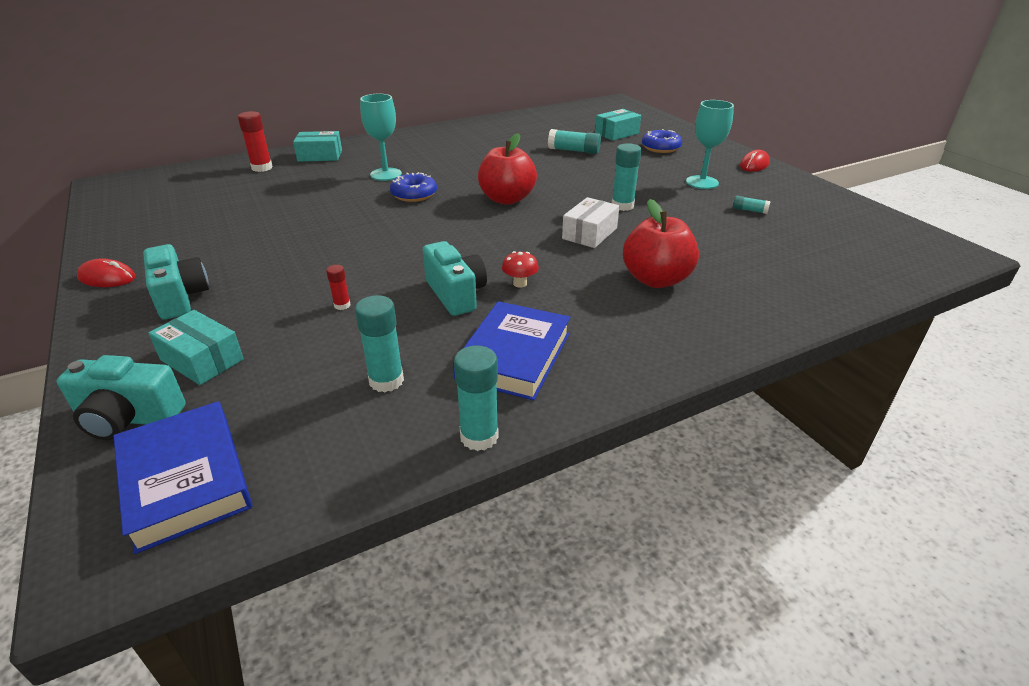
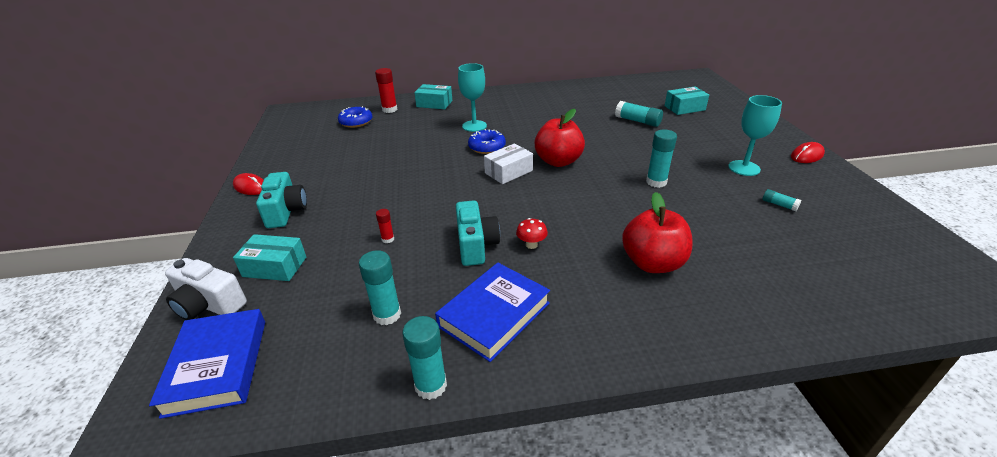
camera: 20 degrees right, 0 degrees up
turquoise camera [57,355,186,440] -> white camera [165,258,247,320]
turquoise box [148,310,244,385] -> turquoise box turned 45 degrees counterclockwise [233,234,306,281]
white box [562,197,619,248] -> white box moved to [484,143,533,184]
blue donut [642,129,682,153] -> blue donut moved to [338,106,373,128]

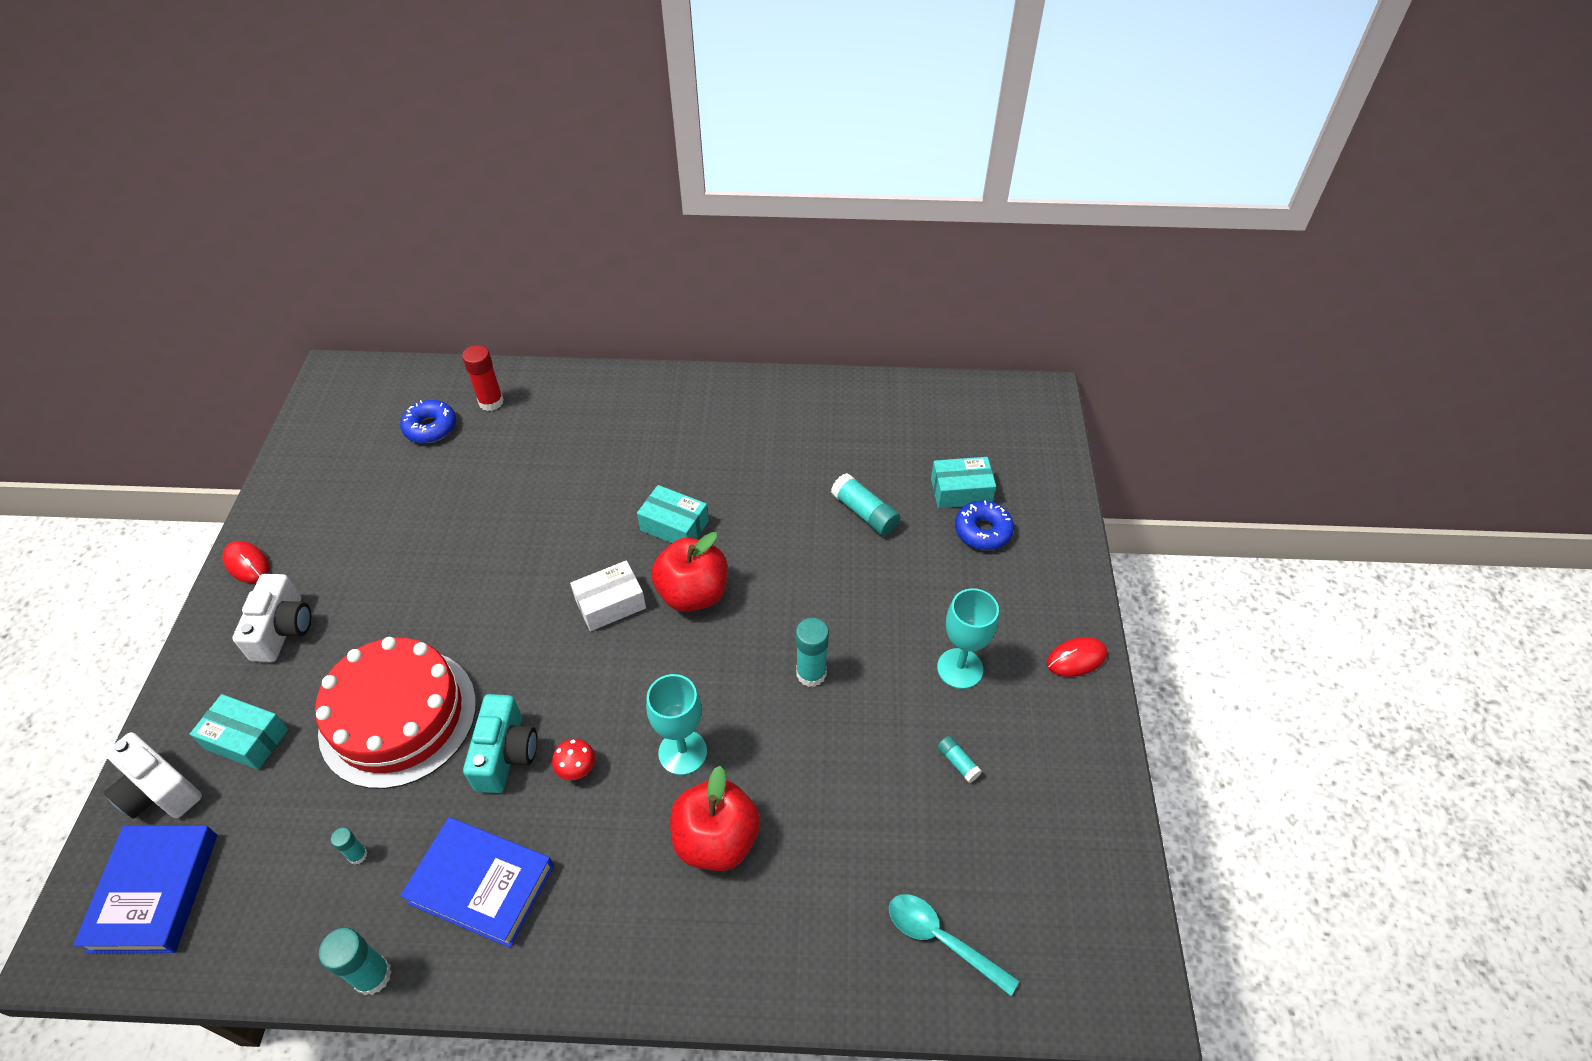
camera: 10 degrees right, 15 degrees up
turquoise camera [256,172,307,228] -> white camera [232,574,311,662]
turquoise glue stick [359,250,401,325] -> turquoise glue stick [331,828,368,864], size x0.55
red glue stick [376,209,394,243] -> red cake [315,637,476,789]
turquoise box [414,84,452,109] -> turquoise box moved to [637,485,709,543]
blue book [435,263,550,362] -> blue book turned 60 degrees clockwise [400,817,554,948]
turquoise goblet [458,63,487,132] -> turquoise goblet moved to [646,674,707,775]
blue donut [468,129,506,154] -> blue donut moved to [955,500,1014,550]
none -> turquoise spoon [889,894,1019,996]

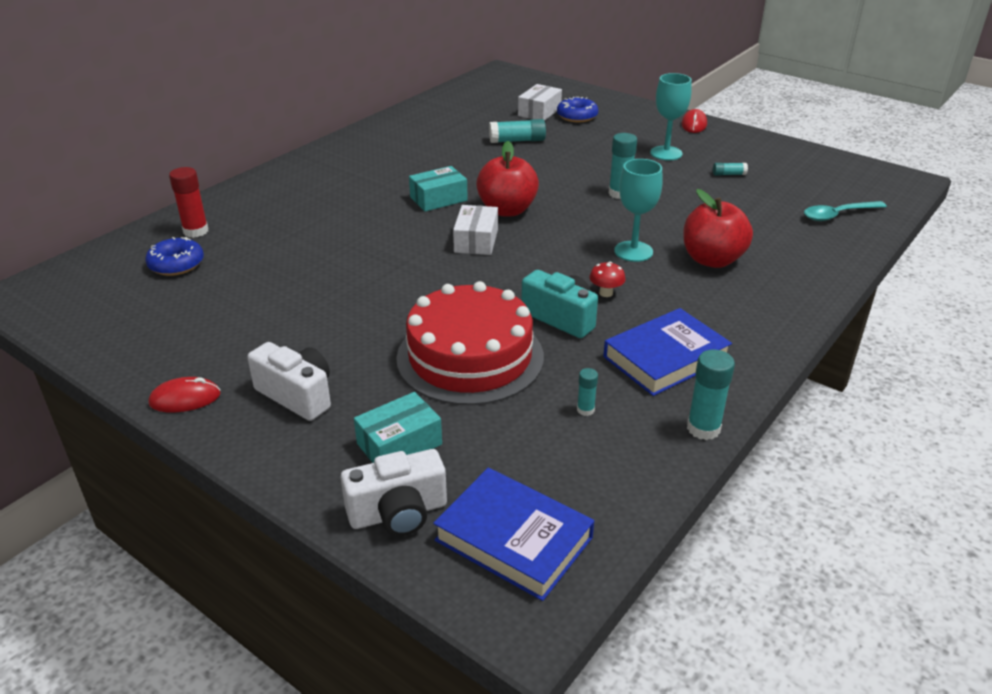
camera: 55 degrees left, 15 degrees down
turquoise box [931,457,996,508] -> white box [518,84,562,121]

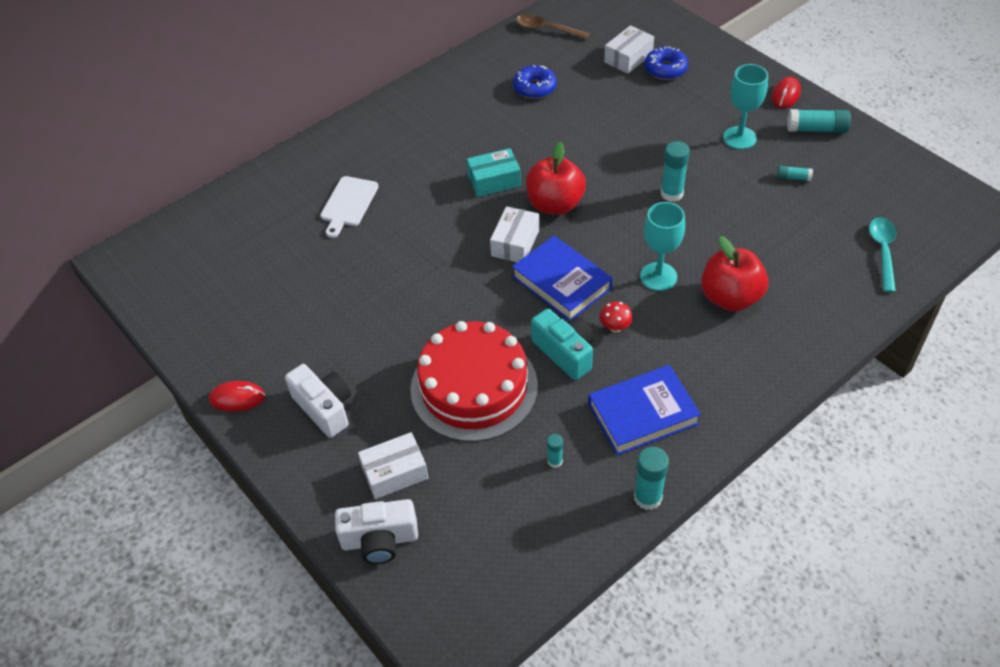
camera: 15 degrees right, 15 degrees up
blue donut [145,237,204,276] -> blue donut moved to [513,65,557,99]
red glue stick [169,167,209,238] -> none
turquoise box [354,392,442,463] -> white box [358,432,428,499]
blue book [433,468,594,601] -> blue book moved to [512,236,613,321]
turquoise glue stick [489,119,546,143] -> turquoise glue stick moved to [787,109,851,133]
turquoise spoon [804,201,887,221] -> turquoise spoon turned 105 degrees clockwise [869,217,896,293]
none -> white cutting board [321,176,379,238]
none -> brown spoon [516,14,590,39]

